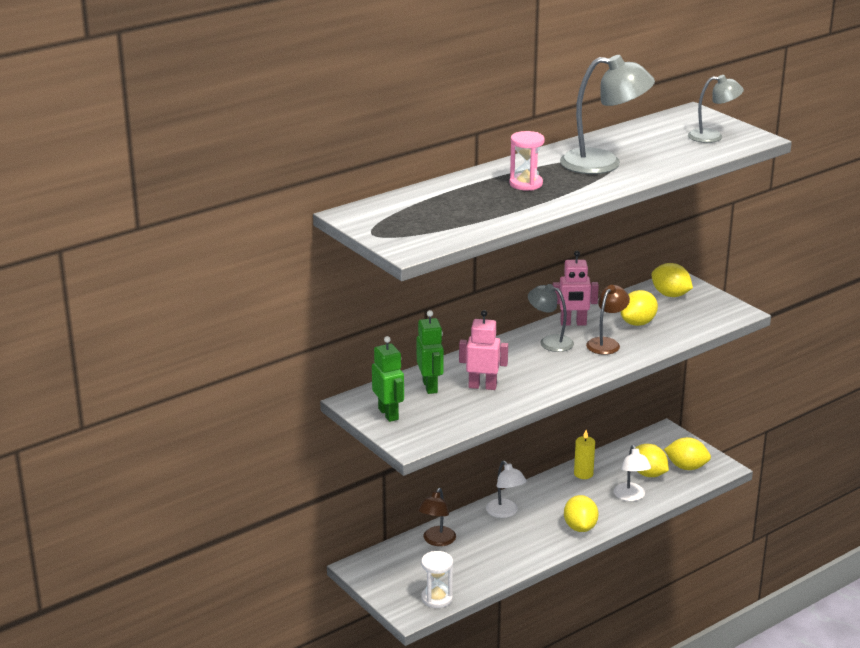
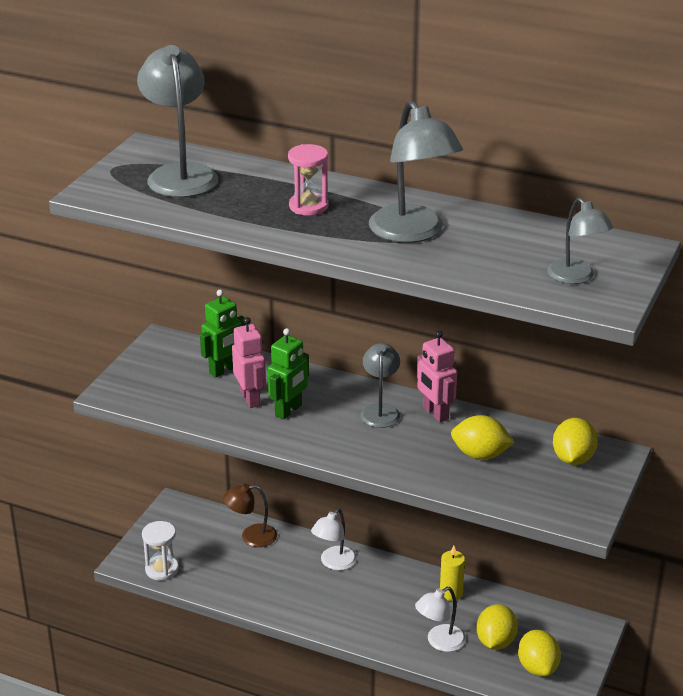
camera: 60 degrees right, 5 degrees up
green robot [372,336,404,422] -> green robot moved to [268,328,309,420]
yellow lemon [564,495,599,532] -> none
brown lamp [586,285,630,355] -> none
none -> grey lamp [137,45,218,198]

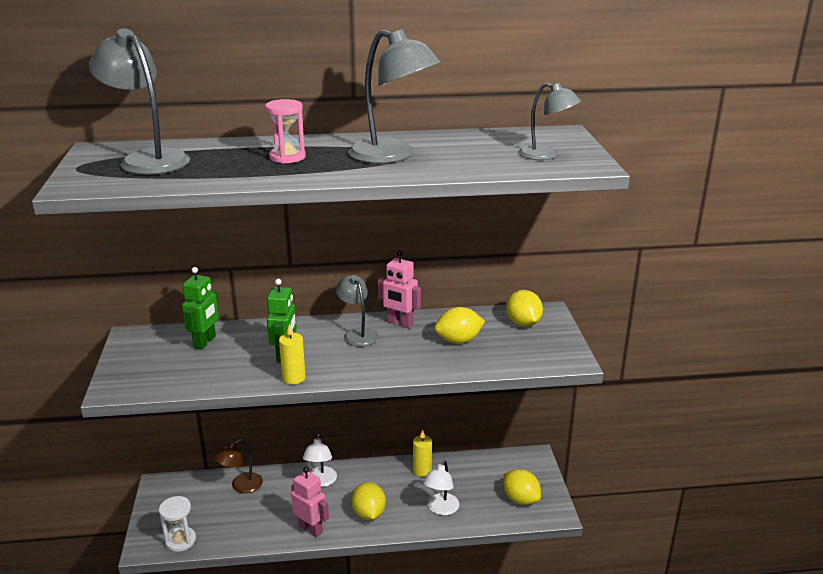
camera: 30 degrees left, 5 degrees down
pink robot [232,317,266,408] -> pink robot moved to [291,467,329,538]
yellow lemon [476,604,518,650] -> yellow lemon moved to [352,482,386,520]
none -> yellow candle [279,324,306,384]

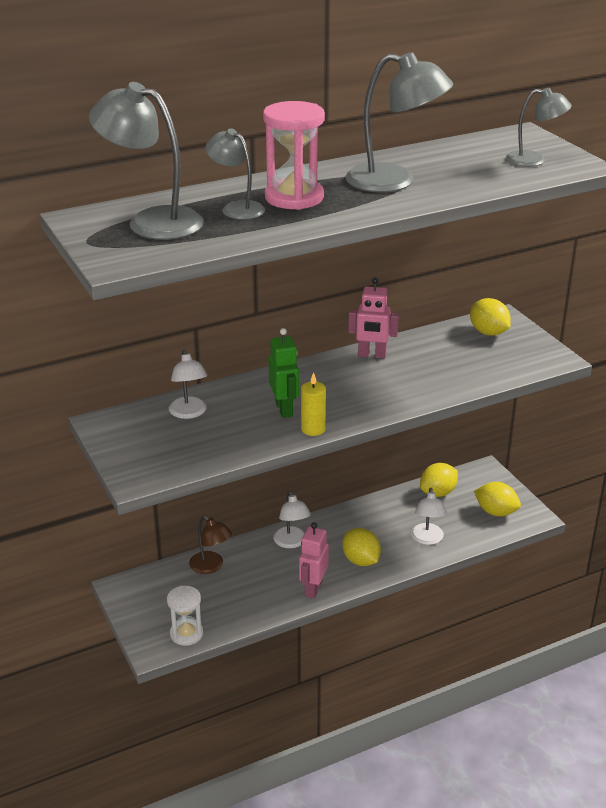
camera: 20 degrees left, 5 degrees up
green robot [182,267,219,350] -> white lamp [169,350,208,419]
brown lamp [214,439,263,493] -> brown lamp turned 75 degrees counterclockwise [189,515,232,574]
pink hourglass [265,99,306,164] -> pink hourglass [263,101,325,210], size x1.55
pink robot [291,467,329,538] -> pink robot turned 90 degrees counterclockwise [299,522,329,599]
grey lamp [336,275,378,347] -> grey lamp moved to [205,128,265,220]
yellow candle [413,430,432,477] -> none
yellow lemon [434,307,485,344] -> yellow lemon moved to [420,463,458,497]

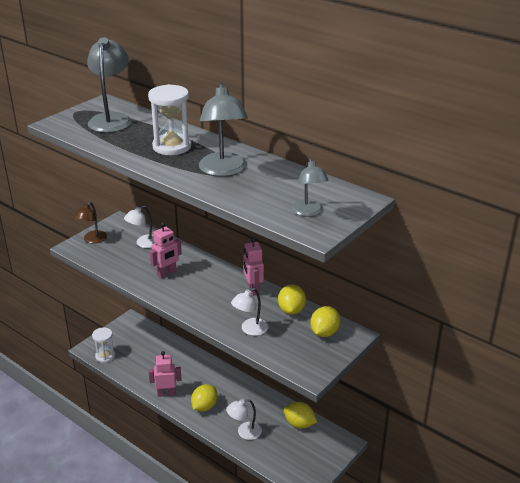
camera: 65 degrees right, 0 degrees up
brown lamp [189,515,232,574] -> brown lamp moved to [74,202,107,244]
grey lamp [205,128,265,220] -> none
pink hourglass [263,101,325,210] -> white hourglass [148,84,191,155]
green robot [269,328,299,418] -> pink robot [150,222,182,278]
white lamp [273,491,311,548] -> white lamp moved to [231,288,268,336]
yellow candle [301,372,326,436] -> none
yellow lemon [474,482,521,516] -> yellow lemon moved to [278,284,306,315]

